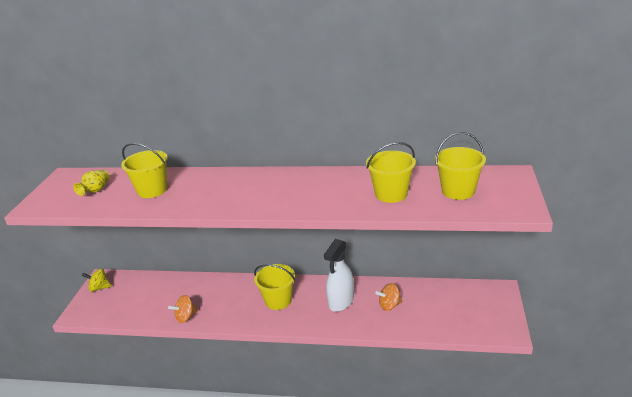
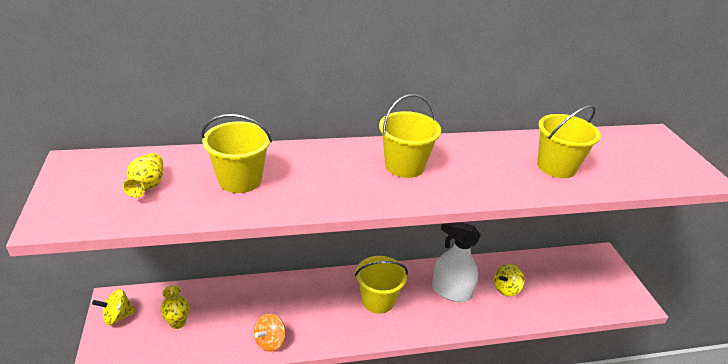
camera: 25 degrees left, 5 degrees up
white spray bottle [324,239,354,312] -> white spray bottle turned 105 degrees clockwise [432,222,481,302]
orange spinning top [375,283,403,311] -> yellow spinning top [494,264,525,296]
yellow bucket [435,132,486,200] -> yellow bucket moved to [379,94,441,178]
none -> yellow vase [160,285,189,329]

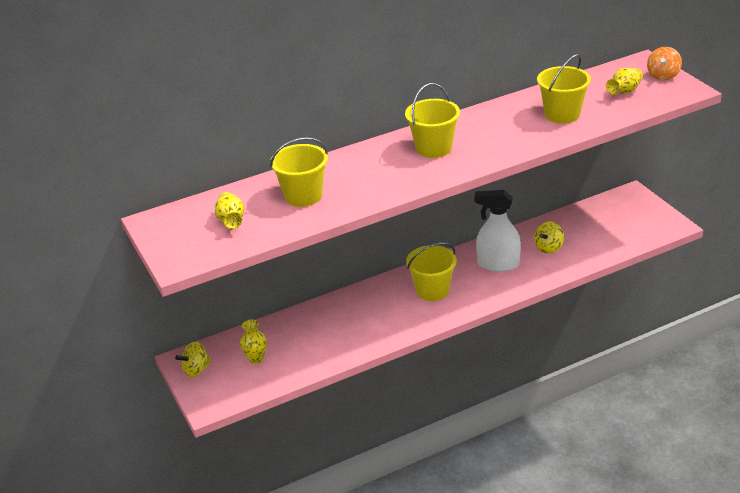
camera: 10 degrees left, 0 degrees up
orange spinning top [254,314,286,352] -> orange spinning top moved to [647,47,682,80]
none -> yellow vase [606,68,643,95]

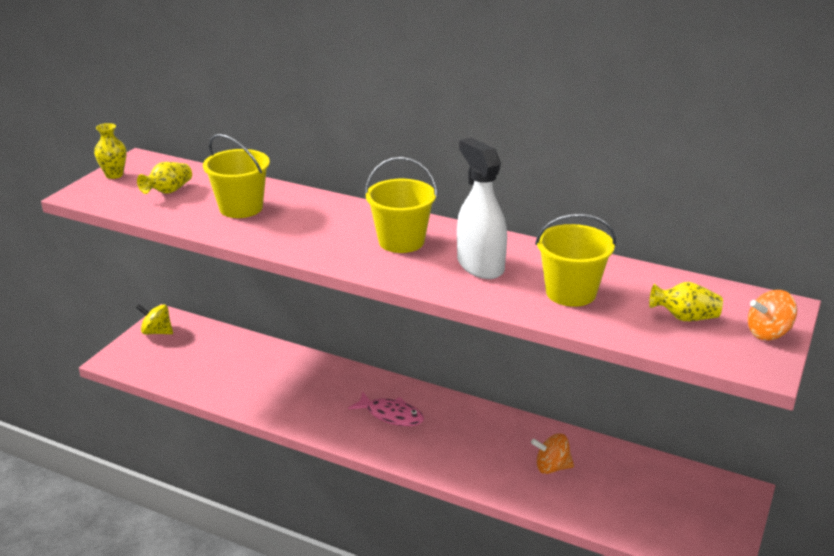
camera: 50 degrees right, 5 degrees down
yellow vase [240,319,267,364] -> yellow vase moved to [94,123,127,179]
yellow bucket [406,243,457,301] -> pink fish [348,392,424,426]
white spray bottle [475,190,521,272] -> white spray bottle moved to [457,137,507,279]
yellow spinning top [534,222,564,254] -> orange spinning top [531,433,574,474]

